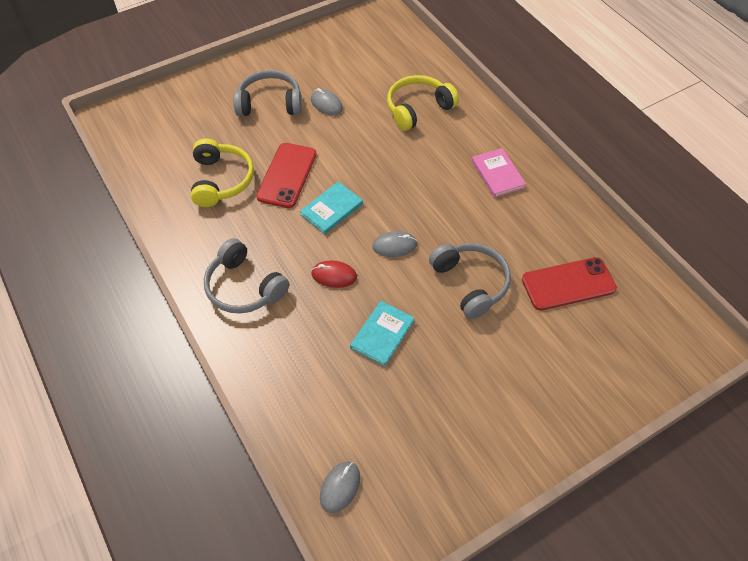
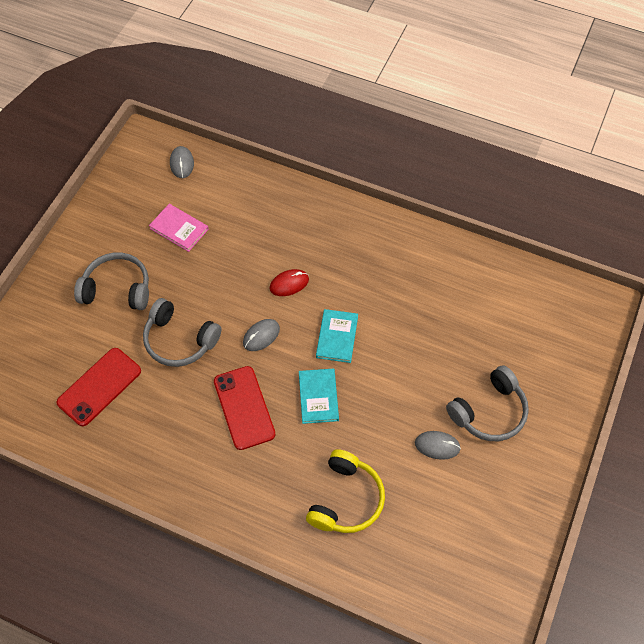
camera: 145 degrees right, 5 degrees up
yellow headphones [191,138,254,207] -> none
grey headphones [204,238,289,314] -> grey headphones moved to [74,253,149,310]
red phone [256,143,316,208] -> red phone moved to [214,366,276,450]
turquoise book [350,301,414,367] -> turquoise book moved to [299,368,339,424]
pink book [472,148,526,198] -> pink book moved to [149,204,209,252]

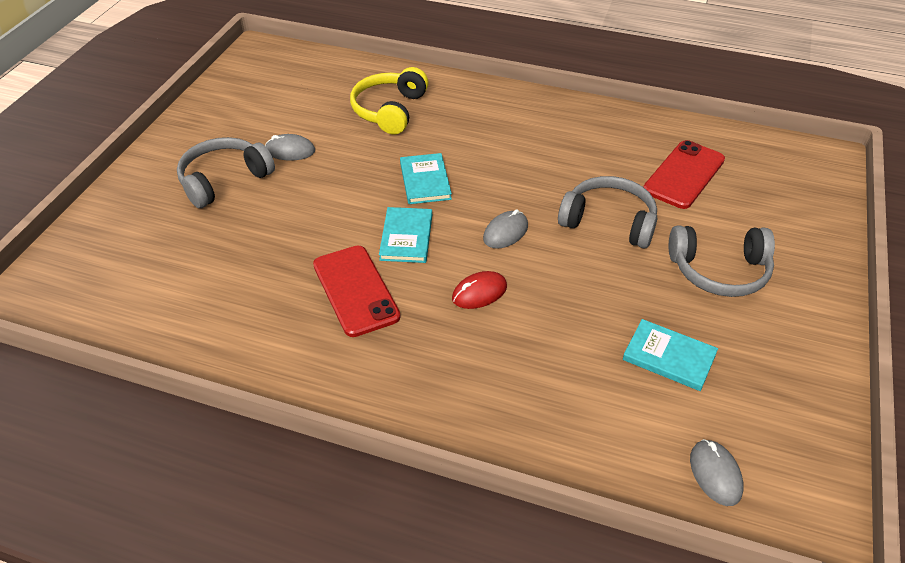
camera: 175 degrees right, 15 degrees down
pink book [149,204,209,252] -> turquoise book [623,319,718,391]
red phone [214,366,276,450] -> red phone moved to [313,245,400,337]

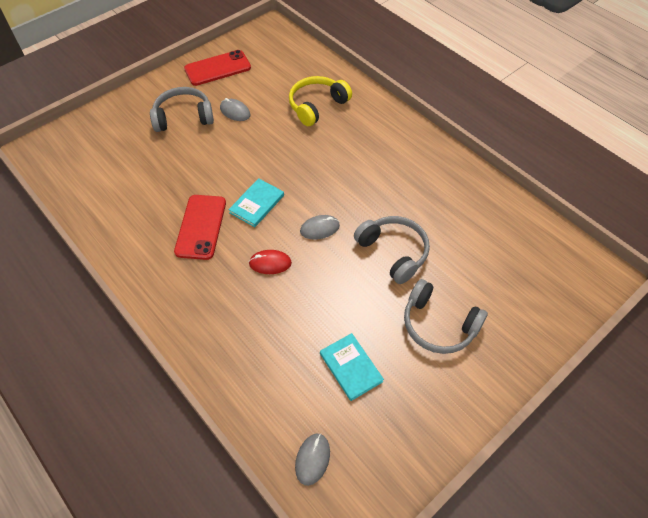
camera: 30 degrees right, 10 degrees up
turquoise book [400,153,452,204] -> none
red phone [643,140,725,209] -> red phone moved to [184,50,251,86]

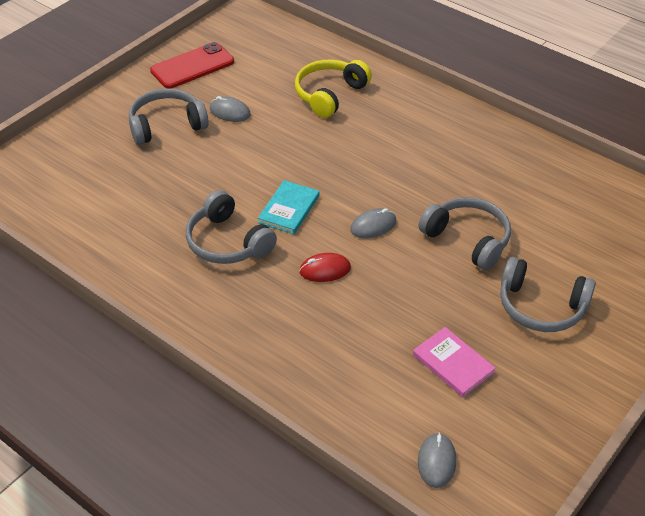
camera: 10 degrees left, 10 degrees down
red phone [174,195,226,260] -> grey headphones [186,190,277,264]
turquoise book [320,333,384,401] -> pink book [413,327,496,397]

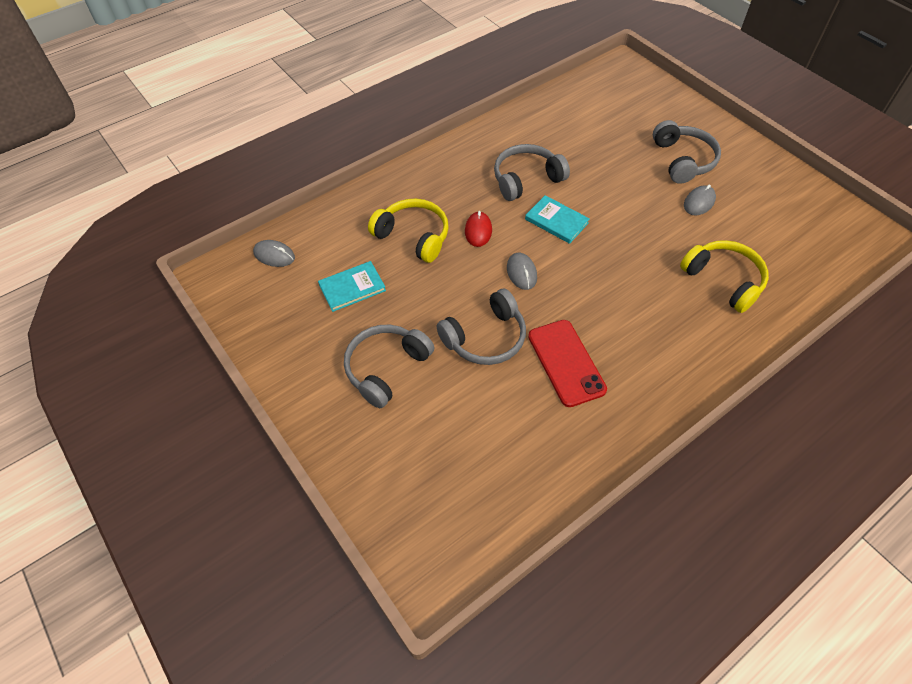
camera: 105 degrees right, 10 degrees up
red phone [150,42,234,89] -> red phone moved to [528,320,607,407]
pink book [413,327,496,397] -> turquoise book [318,261,386,312]
none -> yellow headphones [368,199,449,263]

